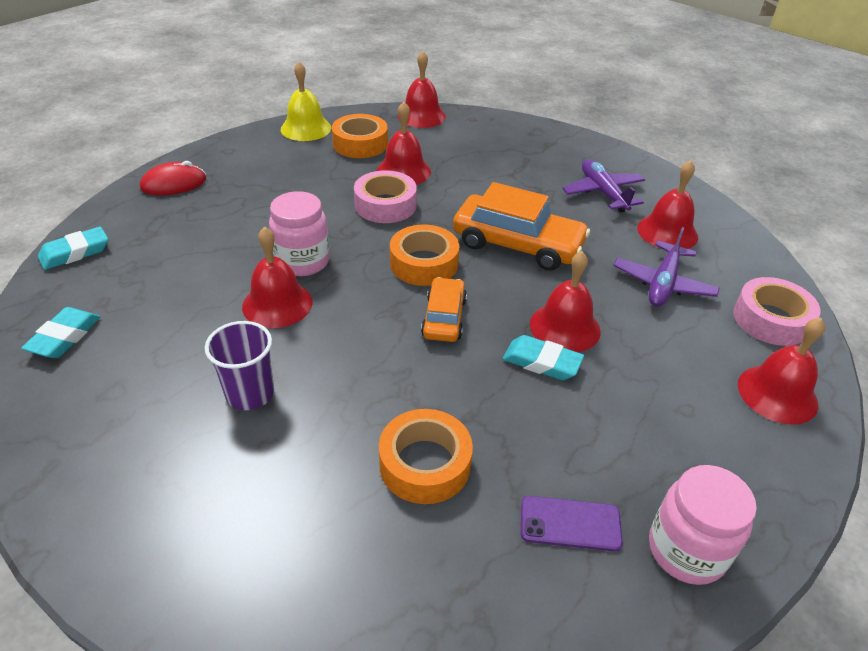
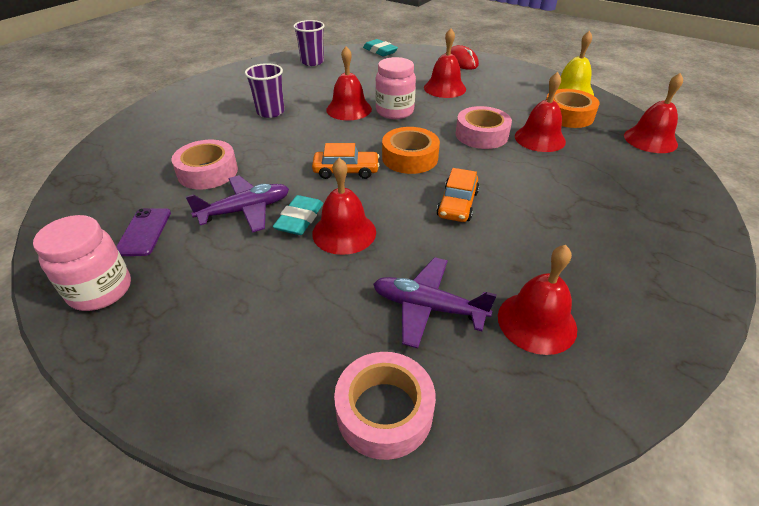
camera: 85 degrees right, 0 degrees up
turquoise eraser [21,307,100,358] -> purple cup [293,20,325,66]
orange tape [379,409,473,504] -> pink tape [171,140,238,189]
orange car [453,182,590,271] -> orange car [436,168,479,222], size x0.57
purple plane [563,160,645,213] -> purple plane moved to [185,175,289,233]
red bell [738,318,825,425] -> red bell moved to [424,28,466,98]

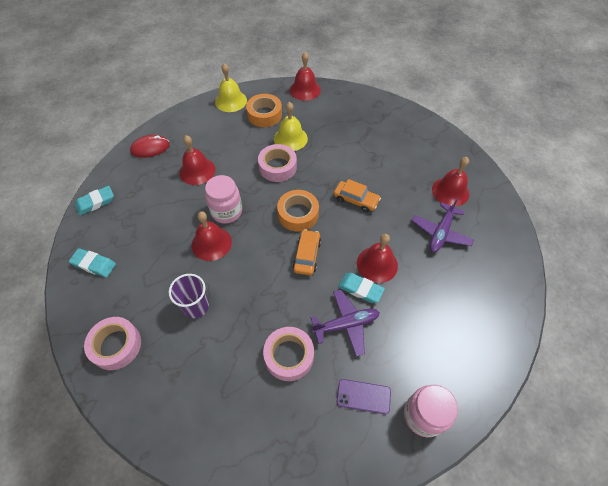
camera: 80 degrees left, 15 degrees up
purple plane [185,175,289,233] -> purple plane turned 90 degrees clockwise [310,290,380,357]
purple cup [293,20,325,66] -> turquoise eraser [69,248,116,277]
pink tape [334,352,436,460] -> pink tape moved to [84,317,141,370]
red bell [515,72,566,152] -> yellow bell [274,102,308,151]

